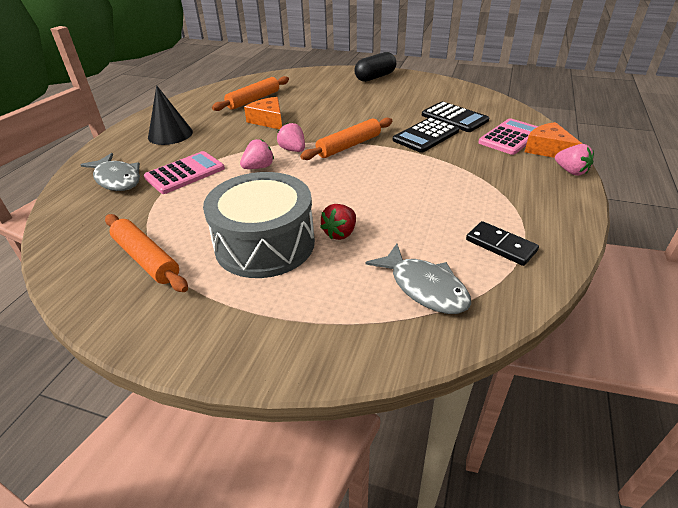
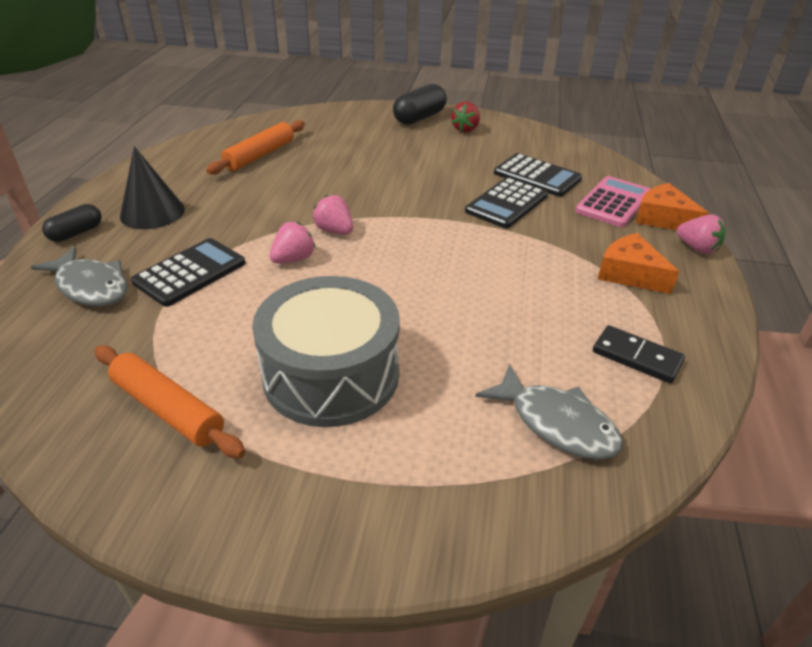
camera: 10 degrees left, 0 degrees up
pink calculator [144,151,225,194] -> black calculator [131,238,245,307]
orange cheese [244,97,282,129] -> orange cheese moved to [598,233,679,294]
orange rolling pin [300,117,392,160] -> none
red strawberry [320,204,356,240] -> red strawberry moved to [451,102,480,132]
none -> black capsule [42,204,102,242]

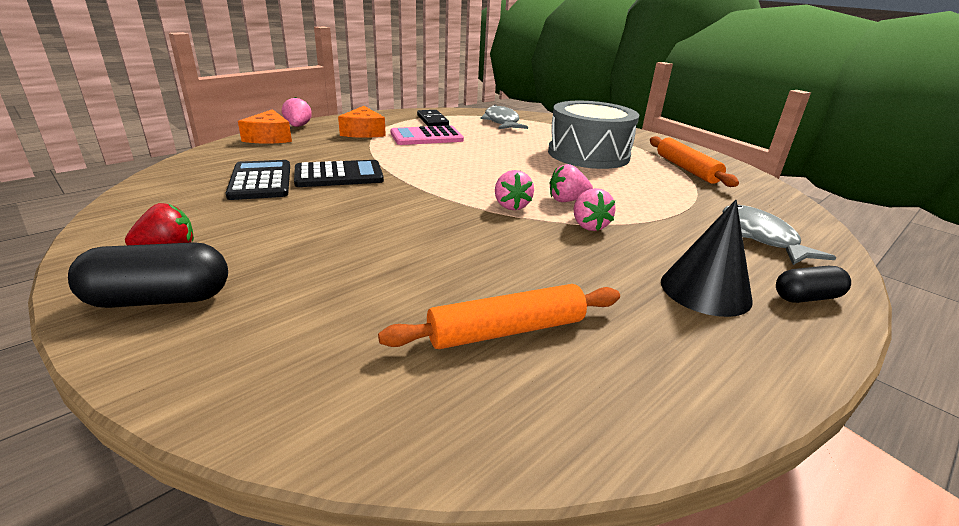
camera: 145 degrees left, 10 degrees down
black calculator [131,238,245,307] -> none
pink calculator [575,176,651,227] -> pink calculator moved to [391,125,464,145]
none -> pink strawberry [574,188,616,231]

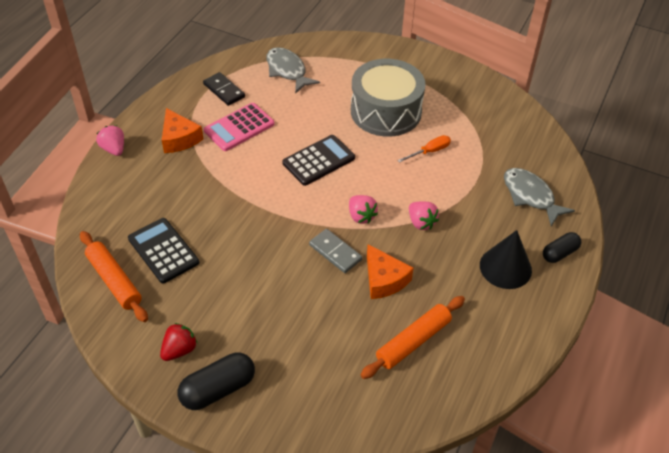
camera: 20 degrees left, 20 degrees up
orange cheese [238,109,292,144] -> orange cheese moved to [367,244,414,299]
black calculator [294,160,384,187] -> black calculator moved to [282,135,355,186]
pink strawberry [549,164,593,202] -> none
orange rolling pin [650,136,739,187] -> orange rolling pin moved to [80,231,148,322]
none -> grey domino [309,229,362,273]
none -> orange screwdriver [397,135,451,163]

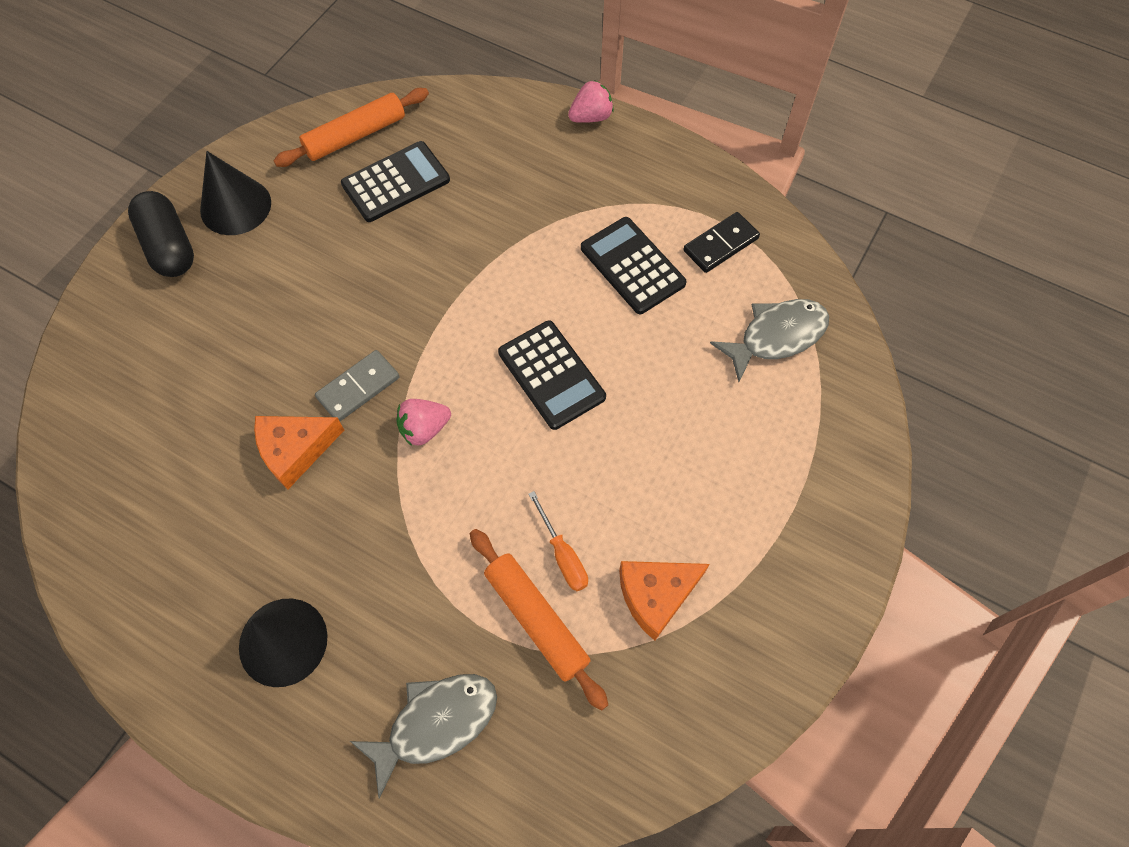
camera: 95 degrees right, 15 degrees up
red strawberry [160,323,197,361] -> black cone [200,151,271,235]
orange cheese [162,108,203,153] -> orange cheese moved to [619,561,710,641]
pink calculator [204,103,275,151] -> black calculator [581,217,687,314]
grey drum [351,59,426,137] -> none
orange rolling pin [361,296,465,379] -> orange rolling pin moved to [470,529,608,711]
pink strawberry [409,202,439,230] -> none
black capsule [543,232,581,263] -> none

